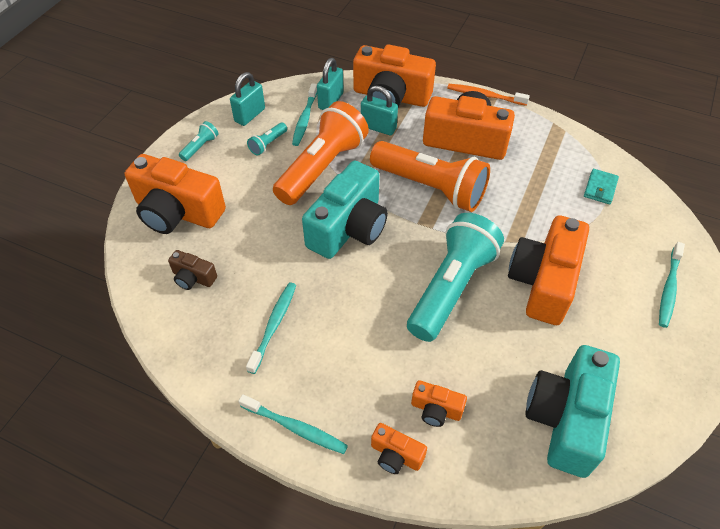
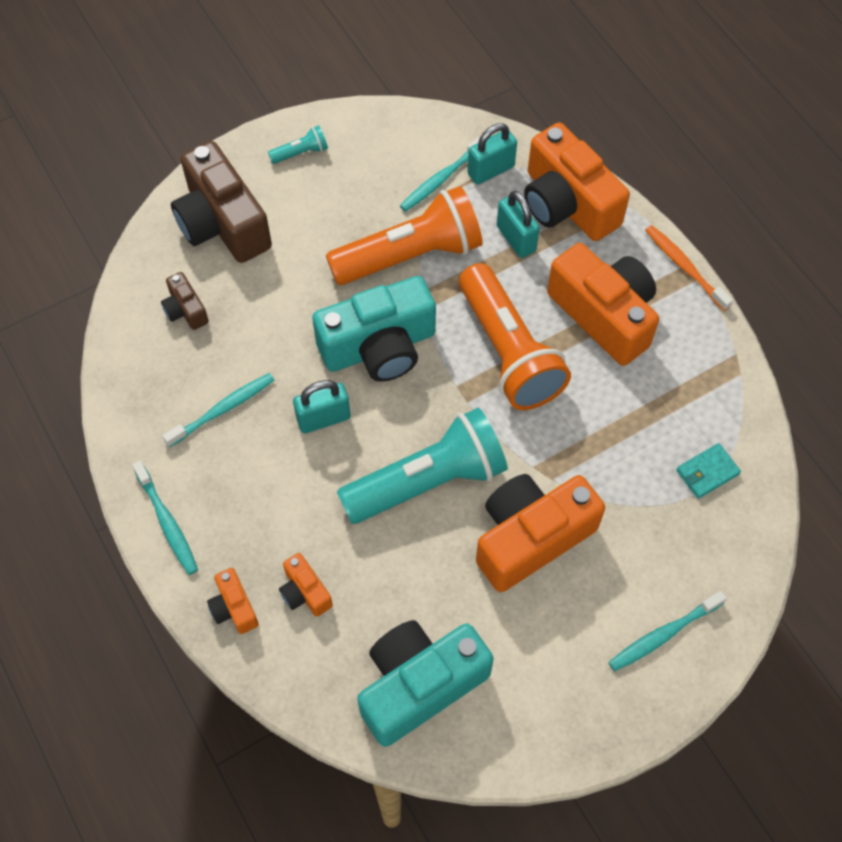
camera: 35 degrees right, 10 degrees up
orange camera [125,154,226,234] -> brown camera [171,141,272,263]
turquoise padlock [230,72,265,126] -> turquoise padlock moved to [293,380,350,434]
turquoise flashlight [247,122,287,156] -> none

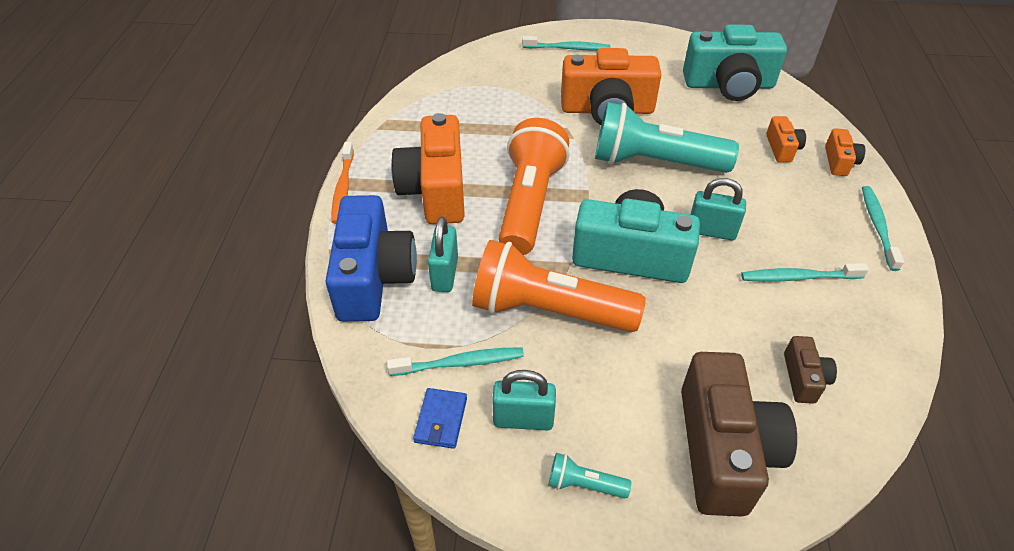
camera: 145 degrees left, 15 degrees down
turquoise padlock [468,123,517,184] -> turquoise padlock moved to [492,370,556,430]
orange camera [524,122,630,241] -> blue camera [325,195,417,322]
turquoise wallet [676,443,741,499] -> none
none -> blue wallet [413,388,467,449]

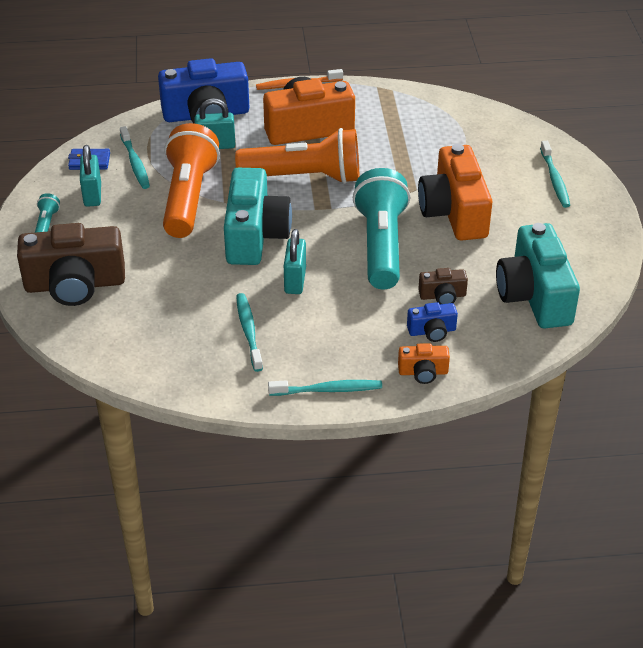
camera: 80 degrees right, 5 degrees down
orange camera [766,116,806,162] -> blue camera [407,302,458,342]
brown camera [784,336,837,404] -> brown camera moved to [418,268,468,304]

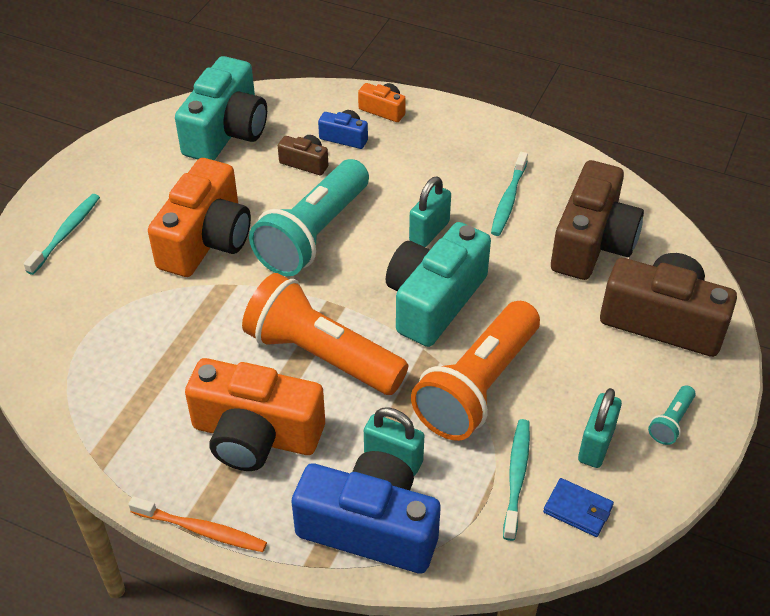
camera: 150 degrees left, 5 degrees up
turquoise toothbrush [268,380,382,396] -> none
none -> brown camera [551,160,644,280]

